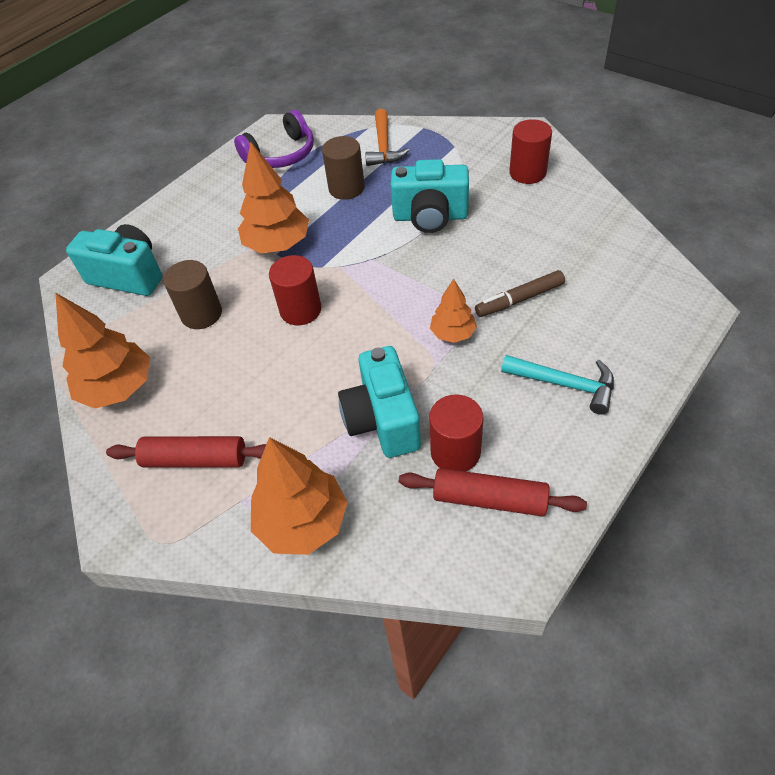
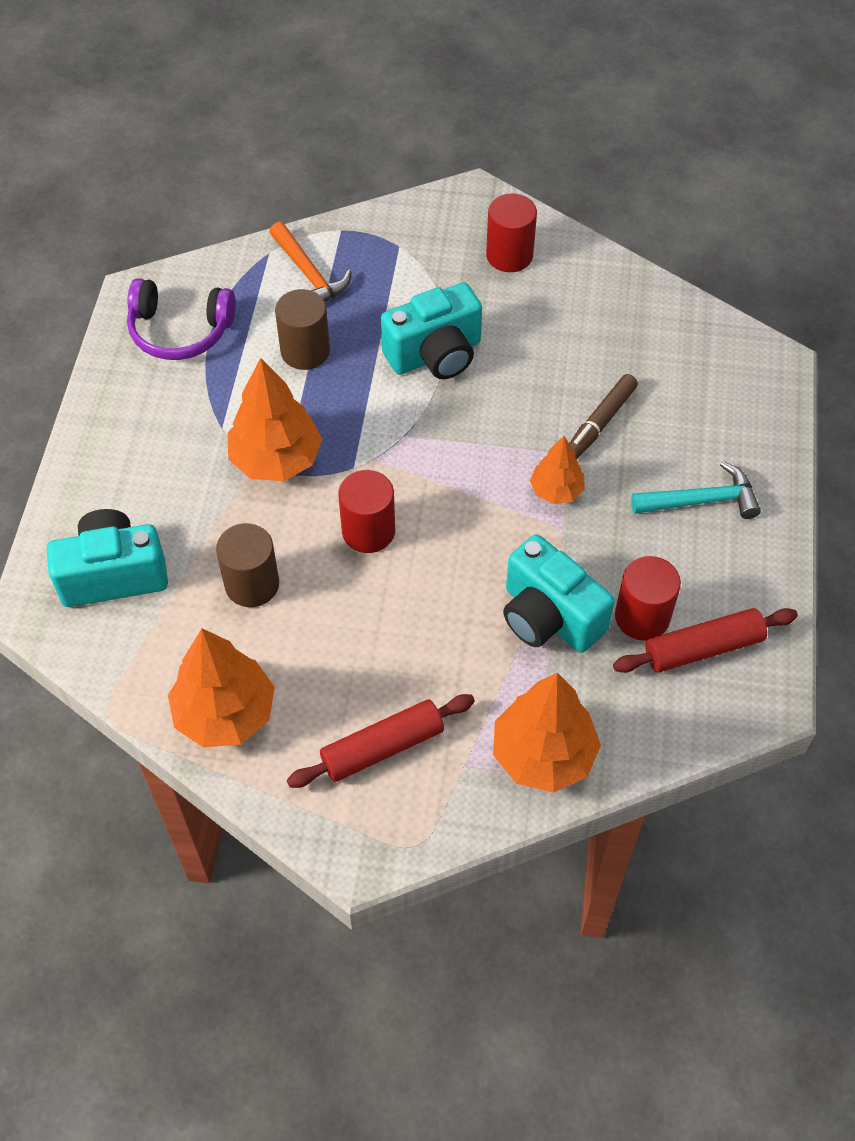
camera: 35 degrees left, 5 degrees up
purple headphones [234,110,314,168] -> purple headphones turned 75 degrees clockwise [127,278,236,360]

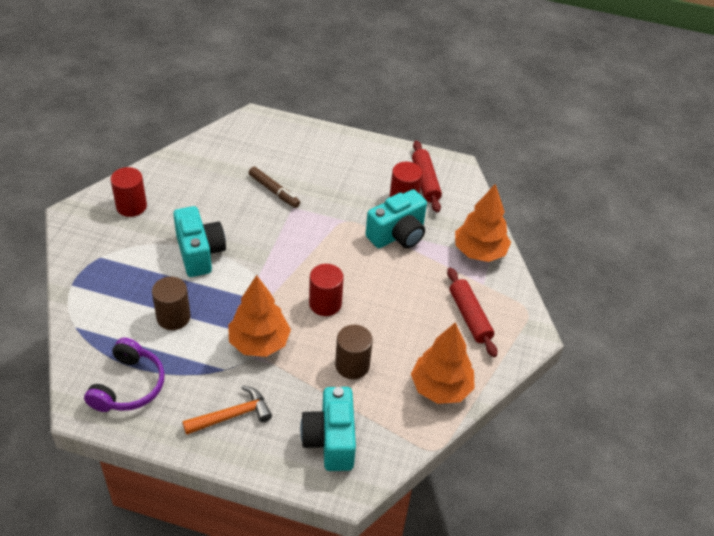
camera: 85 degrees left, 10 degrees down
orange hammer [269,222,352,302] -> orange hammer moved to [182,385,272,435]
orange tree [530,436,585,504] -> none
turquoise hammer [631,461,761,519] -> none

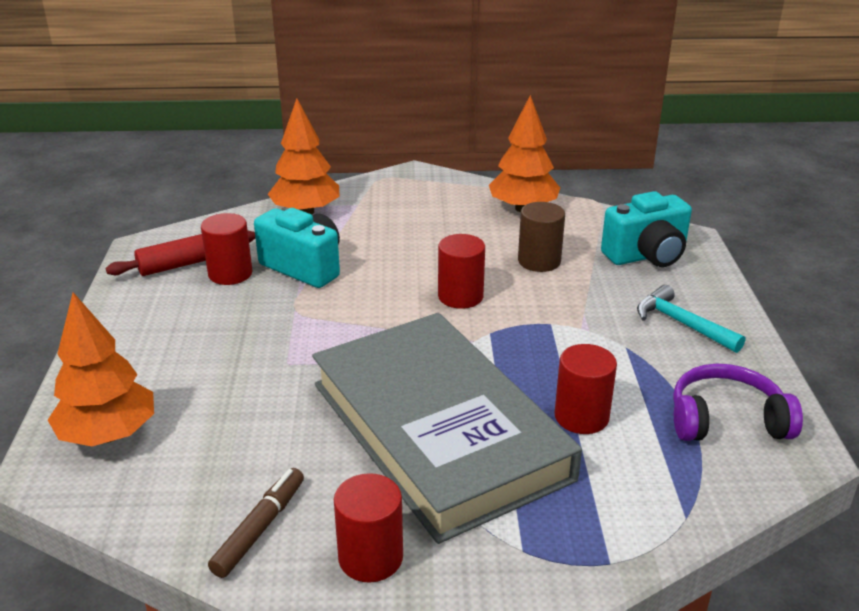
camera: 105 degrees left, 15 degrees down
brown cylinder [152,277,191,330] -> red cylinder [555,344,617,434]
turquoise camera [173,206,226,277] -> grey book [312,313,582,544]
orange hammer [182,385,272,435] -> turquoise hammer [637,284,745,353]
orange tree [228,275,291,357] -> orange tree moved to [48,292,154,446]
brown marker [249,167,300,208] -> brown marker moved to [208,468,304,578]
red rolling pin [447,268,497,357] -> none

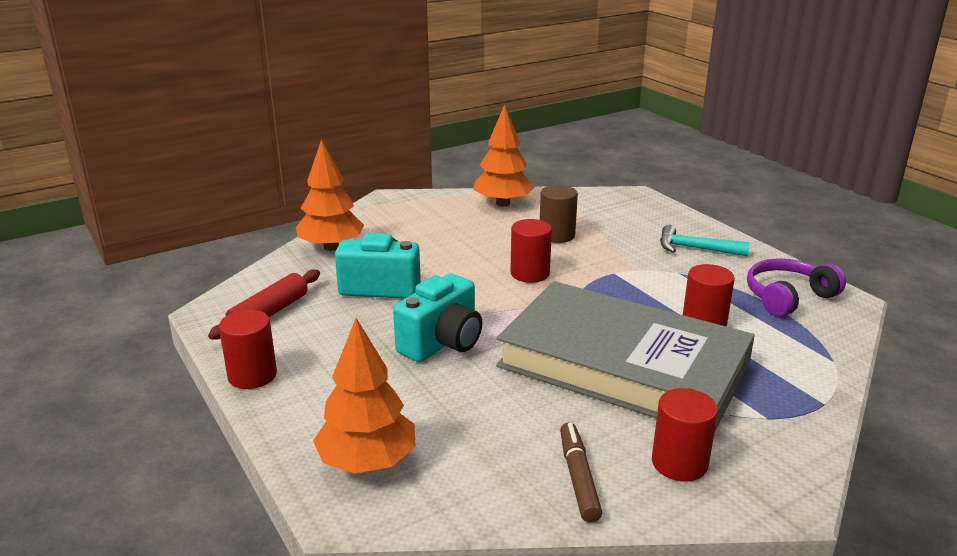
camera: 30 degrees left, 5 degrees down
red cylinder [201,213,253,285] -> red cylinder moved to [219,310,277,389]
turquoise camera [601,191,692,267] -> turquoise camera moved to [393,273,482,362]

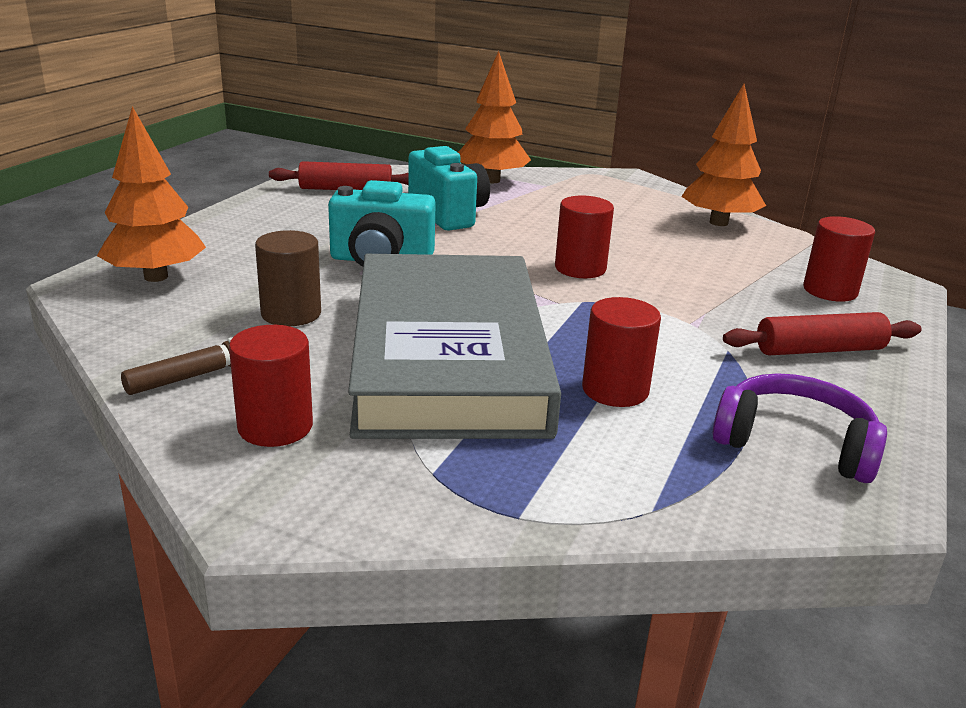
camera: 55 degrees right, 0 degrees up
red cylinder [219,310,277,389] -> red cylinder moved to [803,216,875,302]
brown cylinder [540,185,578,243] -> brown cylinder moved to [255,230,321,326]
turquoise hammer [660,225,750,256] -> red rolling pin [723,312,921,355]

